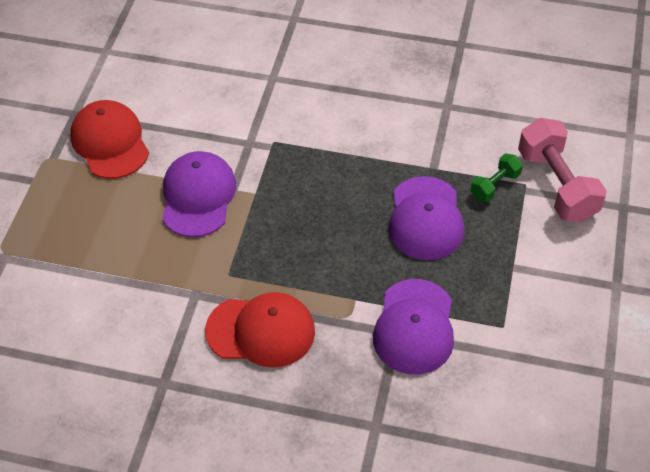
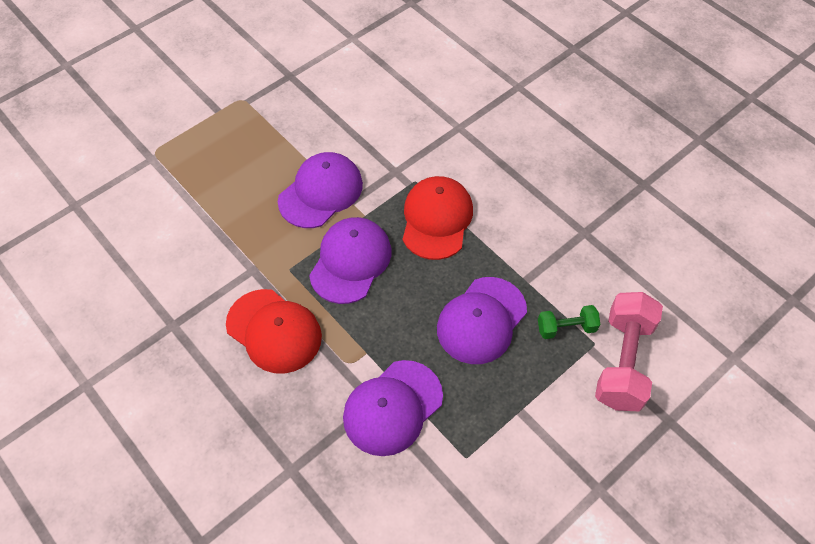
camera: 35 degrees right, 5 degrees up
red cap [70,100,149,179] -> red cap moved to [403,176,473,260]
none -> purple cap [309,217,391,304]

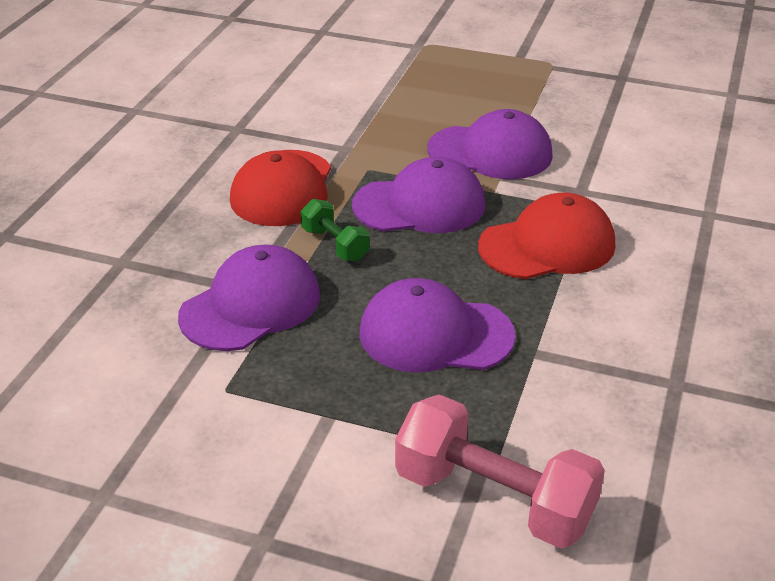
camera: 60 degrees right, 20 degrees down
purple cap [343,360,443,456] -> purple cap turned 120 degrees clockwise [178,244,320,351]
green dumbbell [538,305,600,339] -> green dumbbell moved to [301,199,369,262]
pink dumbbell [595,292,663,411] -> pink dumbbell turned 45 degrees clockwise [395,394,605,549]

